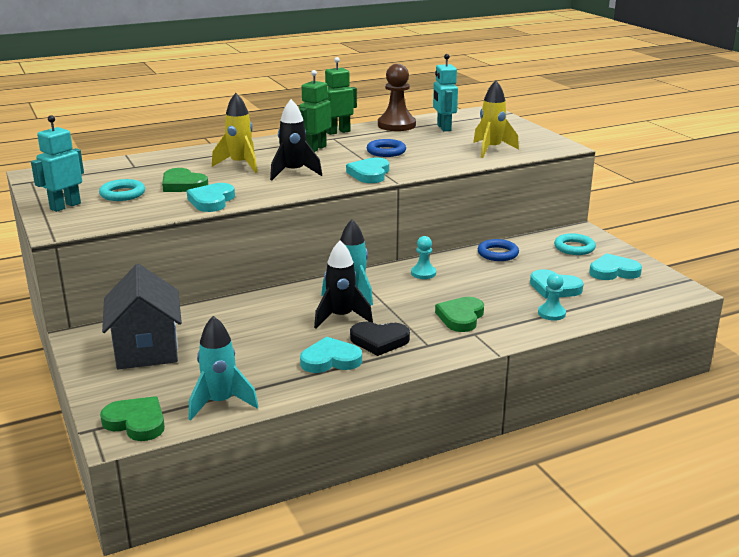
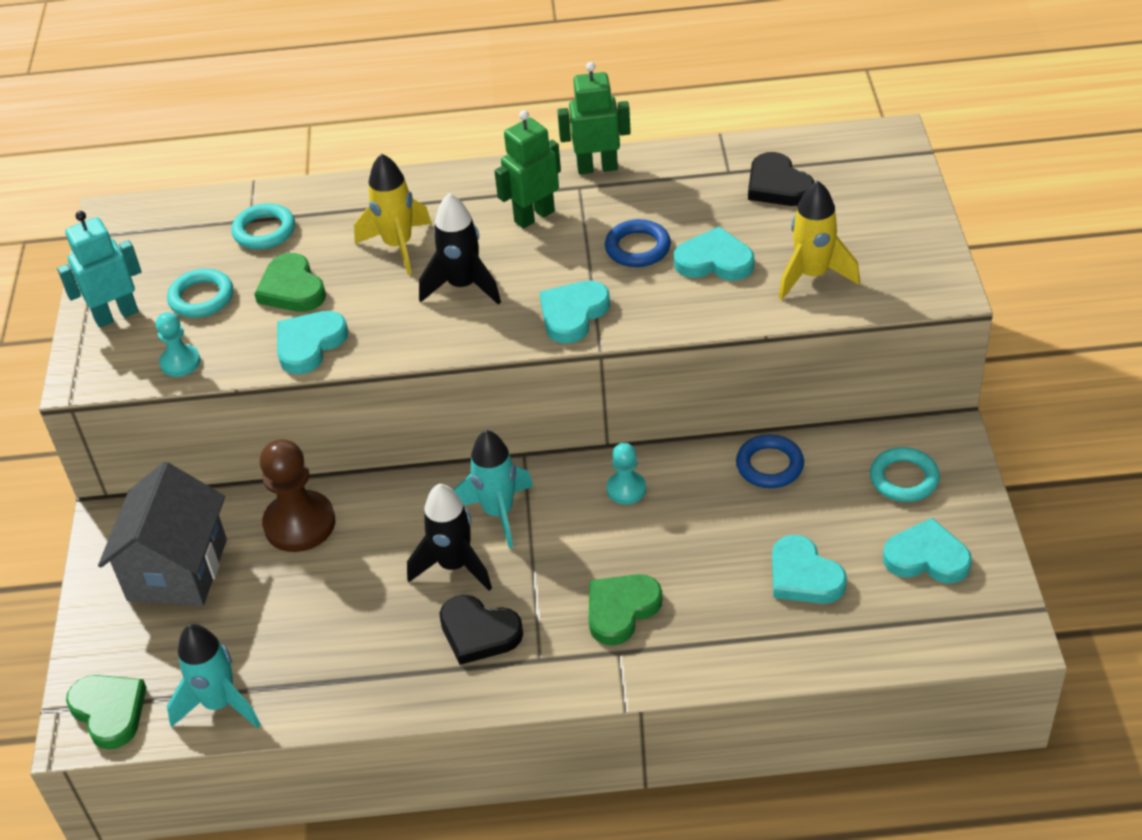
camera: 25 degrees right, 20 degrees up
turquoise heart [300,337,362,373] -> turquoise heart moved to [674,227,754,281]
brown pawn [378,64,416,131] -> brown pawn moved to [260,439,335,552]
turquoise robot [433,54,458,131] -> black heart [748,152,814,206]
turquoise pawn [538,273,566,321] -> turquoise pawn moved to [156,312,201,377]
none -> turquoise ring [231,203,295,250]

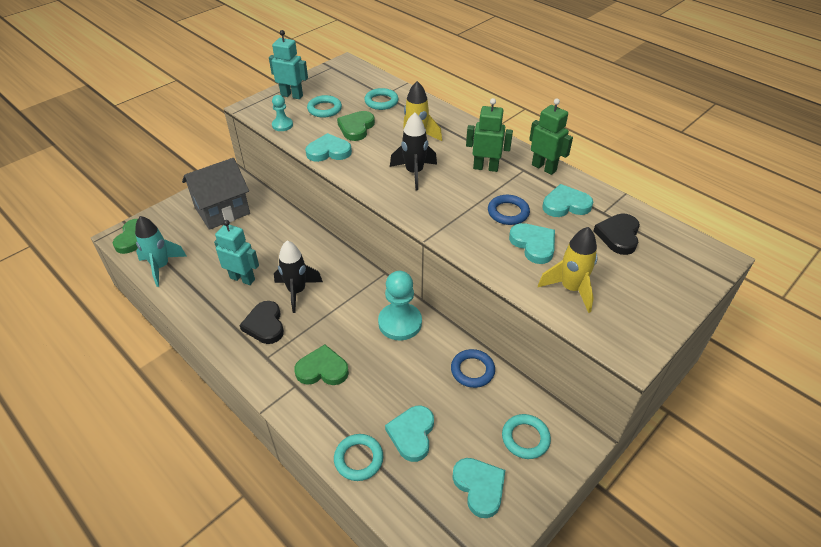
camera: 45 degrees right, 0 degrees up
brown pawn [260,439,335,552] -> none
turquoise rocket [453,430,533,549] -> none
turquoise heart [540,281,610,343] -> turquoise heart moved to [542,184,593,217]
turquoise pawn [607,443,646,505] -> turquoise pawn [378,271,422,341], size x1.81
none -> turquoise robot [214,220,259,285]
none -> turquoise ring [334,434,383,481]

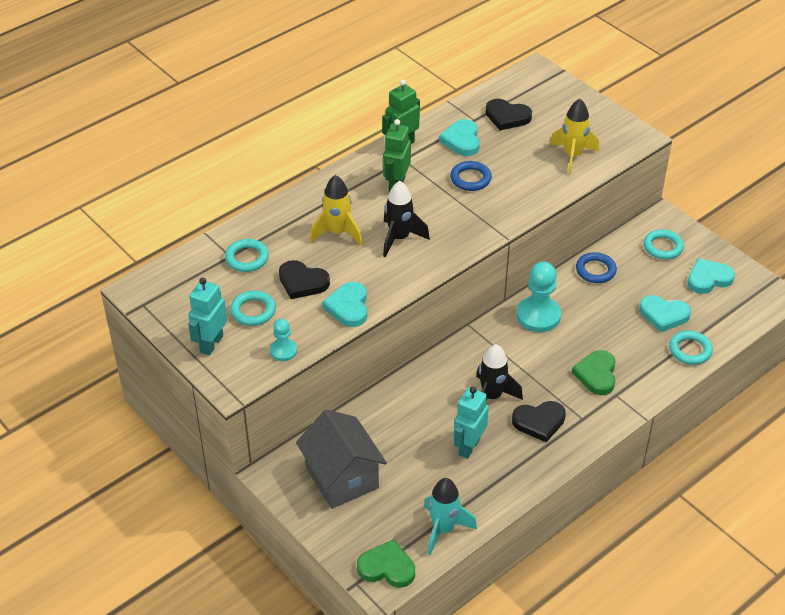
camera: 85 degrees left, 0 degrees up
green heart [337,111,375,141] -> black heart [279,260,330,299]
turquoise heart [509,223,555,264] -> none

